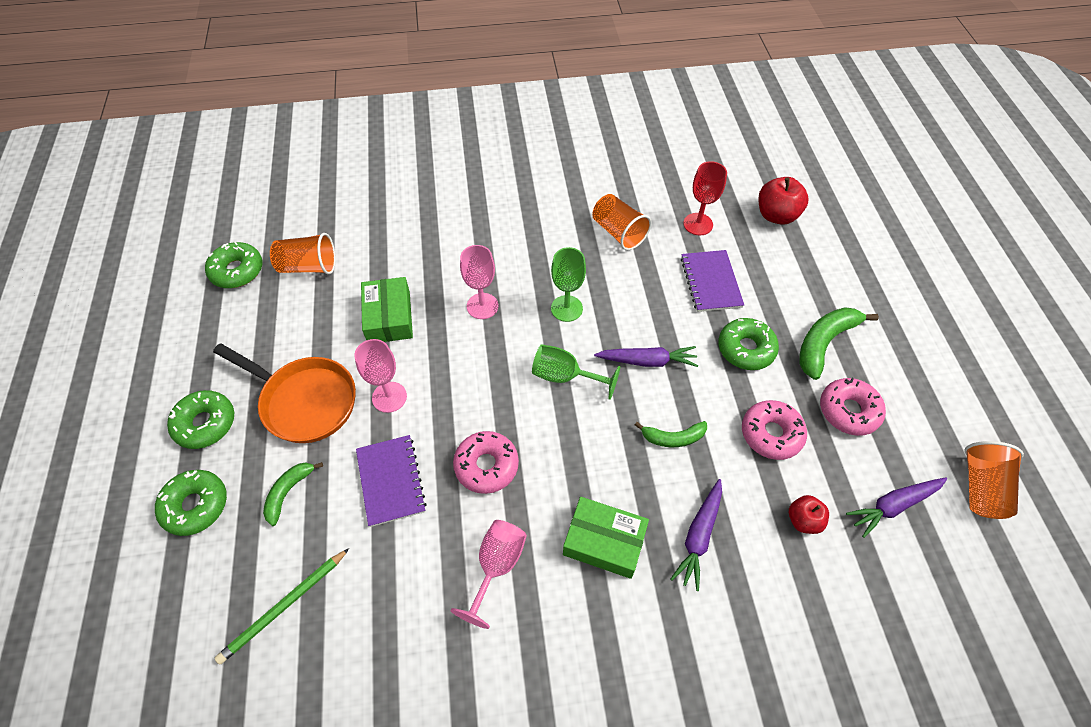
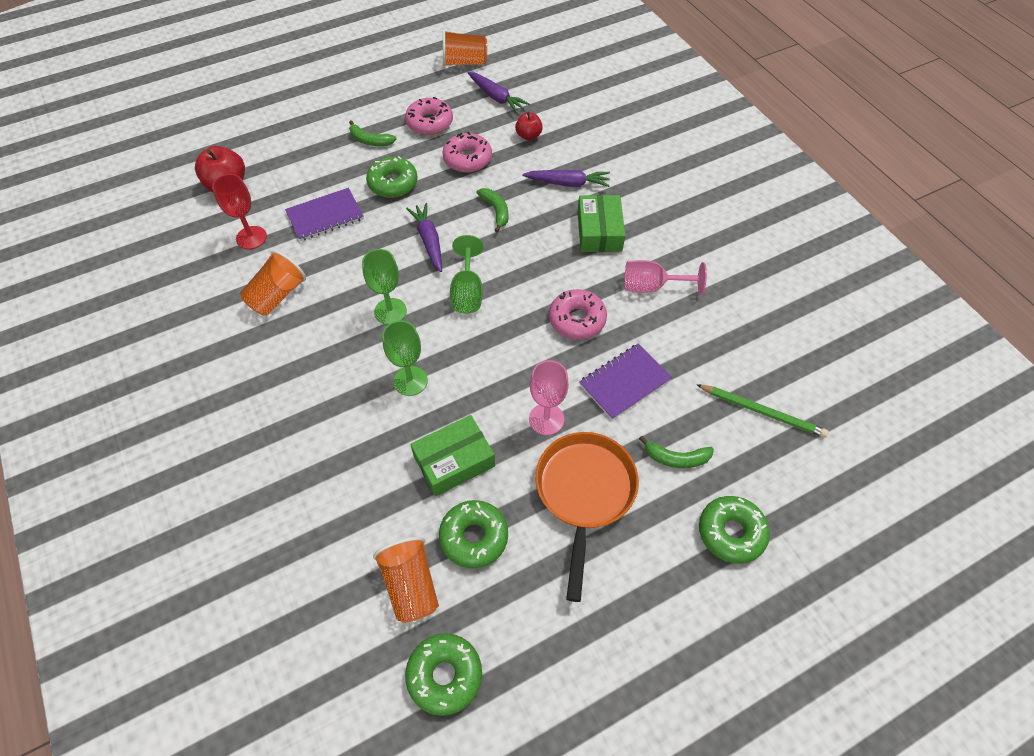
camera: 110 degrees left, 0 degrees up
green donut [167,390,234,449] -> green donut moved to [439,500,508,569]
pink goblet [460,245,498,319] -> green goblet [382,320,428,396]
green banana [799,307,879,380] -> green banana [349,120,397,146], size x0.62

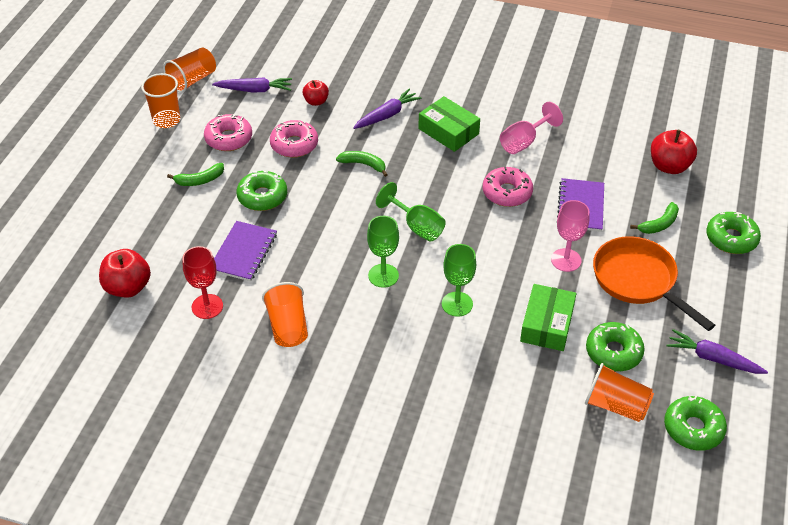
camera: 45 degrees left, 10 degrees down
purple carrot [406,203,442,272] -> purple carrot moved to [666,329,768,374]
green pencil [696,384,829,438] -> red apple [651,130,697,174]
none -> orange cup [141,73,180,128]

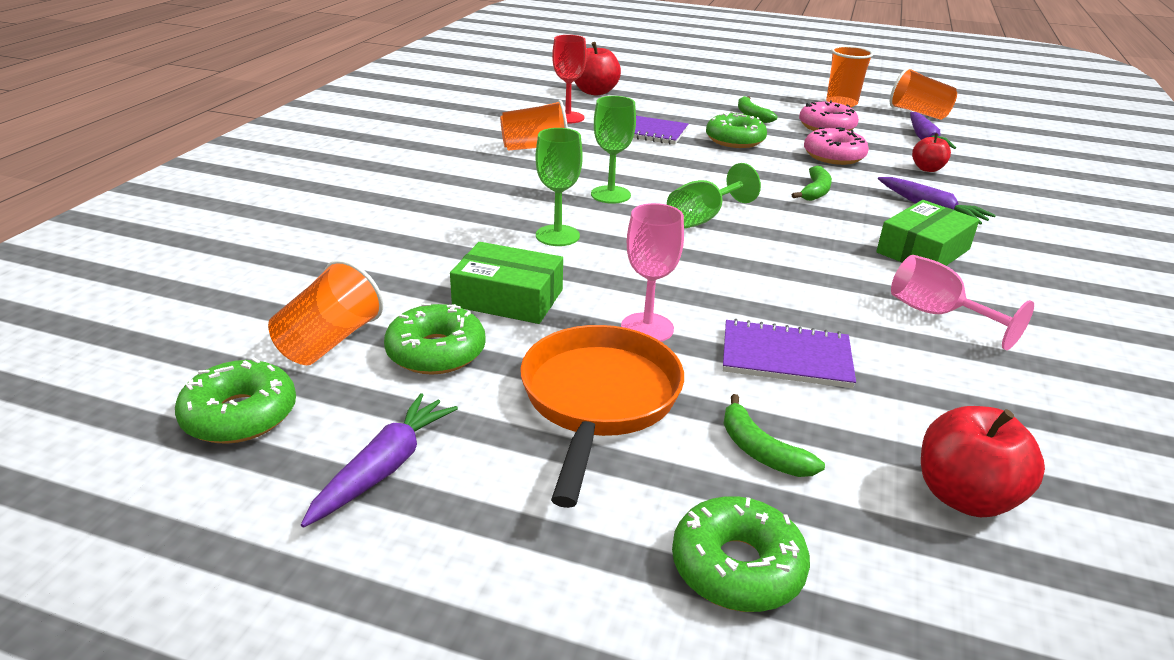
camera: 90 degrees right, 15 degrees down
pink donut [483,167,533,207] -> none
orange pan [593,236,715,331] -> orange pan turned 45 degrees counterclockwise [520,325,684,508]

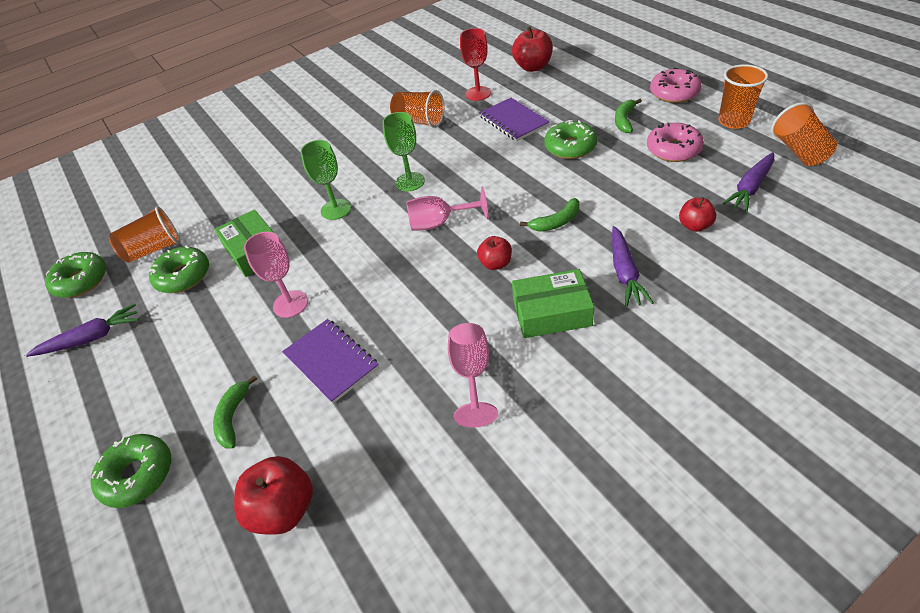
camera: 45 degrees right, 15 degrees up
orange pan [520,325,684,508] -> none
green goblet [667,163,761,228] -> pink goblet [406,186,488,231]
pink donut [804,127,869,165] -> pink donut moved to [650,68,702,103]
none -> red apple [477,236,512,270]

